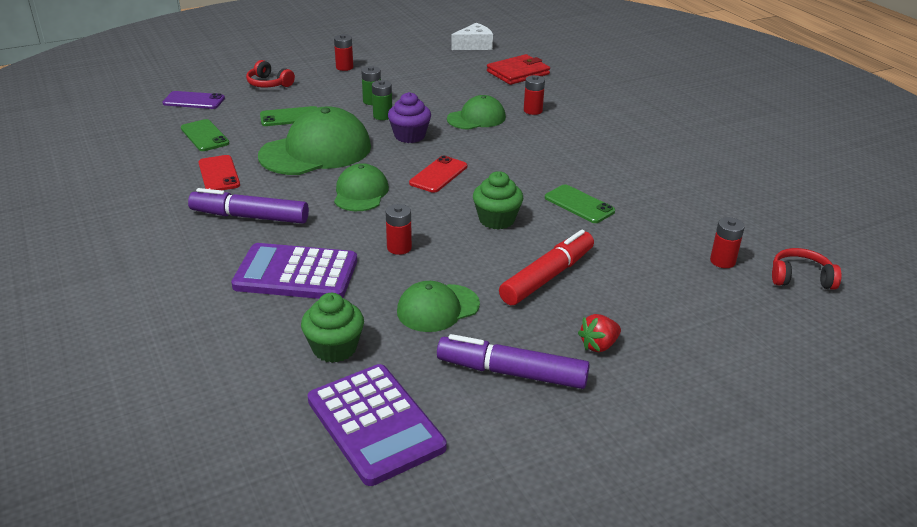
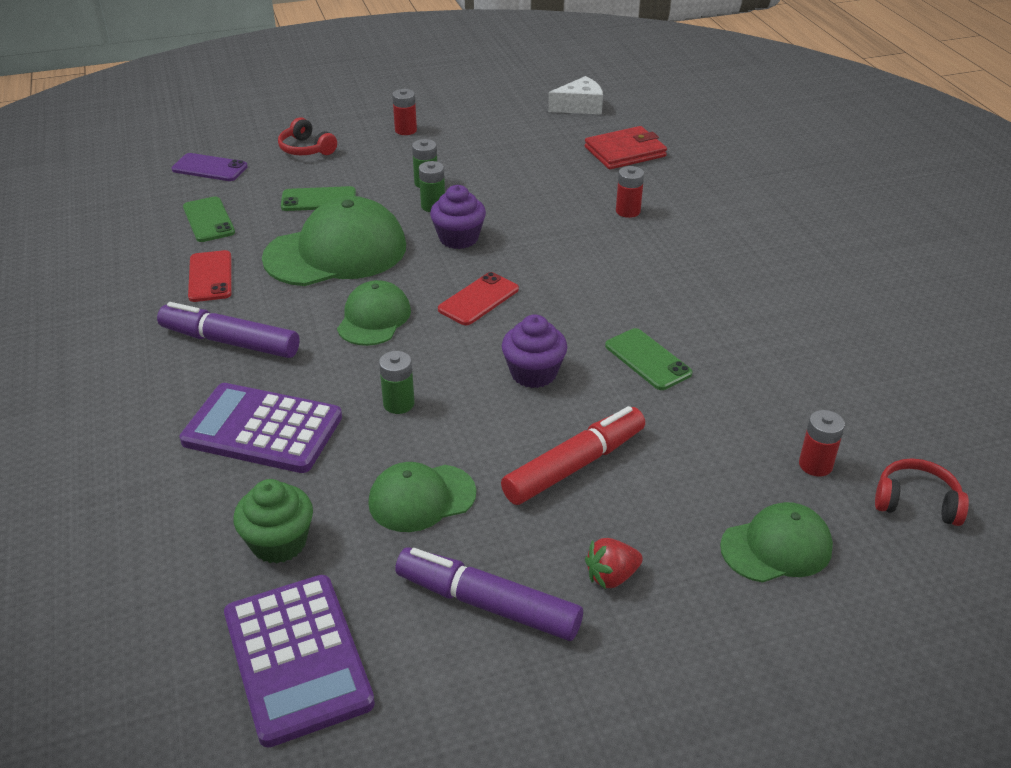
camera: 10 degrees right, 5 degrees up
red battery [386,204,412,255] -> green battery [379,351,415,414]
green cap [447,95,506,130] -> green cap moved to [720,502,833,583]
green cupcake [473,171,524,230] -> purple cupcake [502,315,567,388]

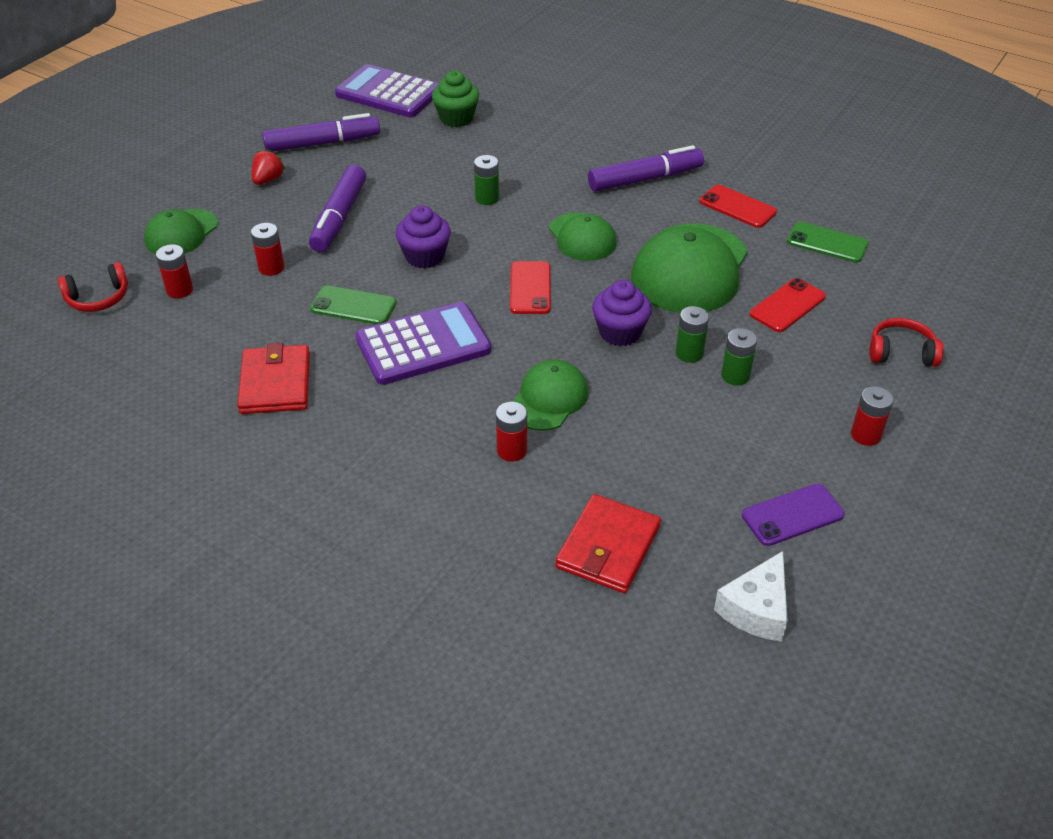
camera: 140 degrees right, 5 degrees up
purple phone [171,153,248,181] -> purple phone moved to [742,484,845,546]
purple calculator [180,383,342,473] -> purple calculator moved to [356,302,491,385]
green phone [281,186,356,211] -> red phone [750,278,826,332]
green cap [368,462,476,532] -> green cap moved to [512,359,588,431]
red marker [501,406,645,505] -> purple marker [309,165,366,252]
none -> red wallet [237,343,310,414]
none -> red battery [251,223,284,276]

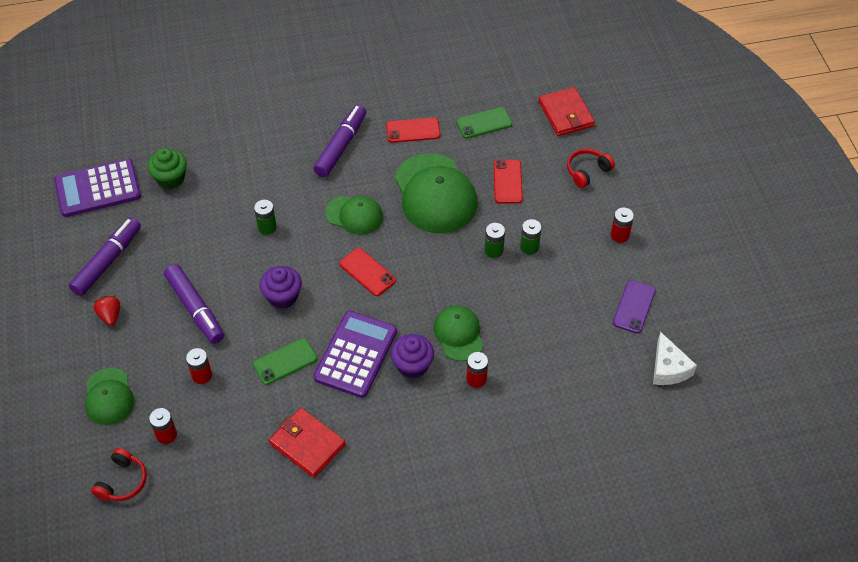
camera: 45 degrees left, 10 degrees up
red wallet [555,494,661,593] -> red wallet moved to [538,87,595,136]
purple cupcake [592,280,652,346] -> purple cupcake moved to [391,334,434,378]

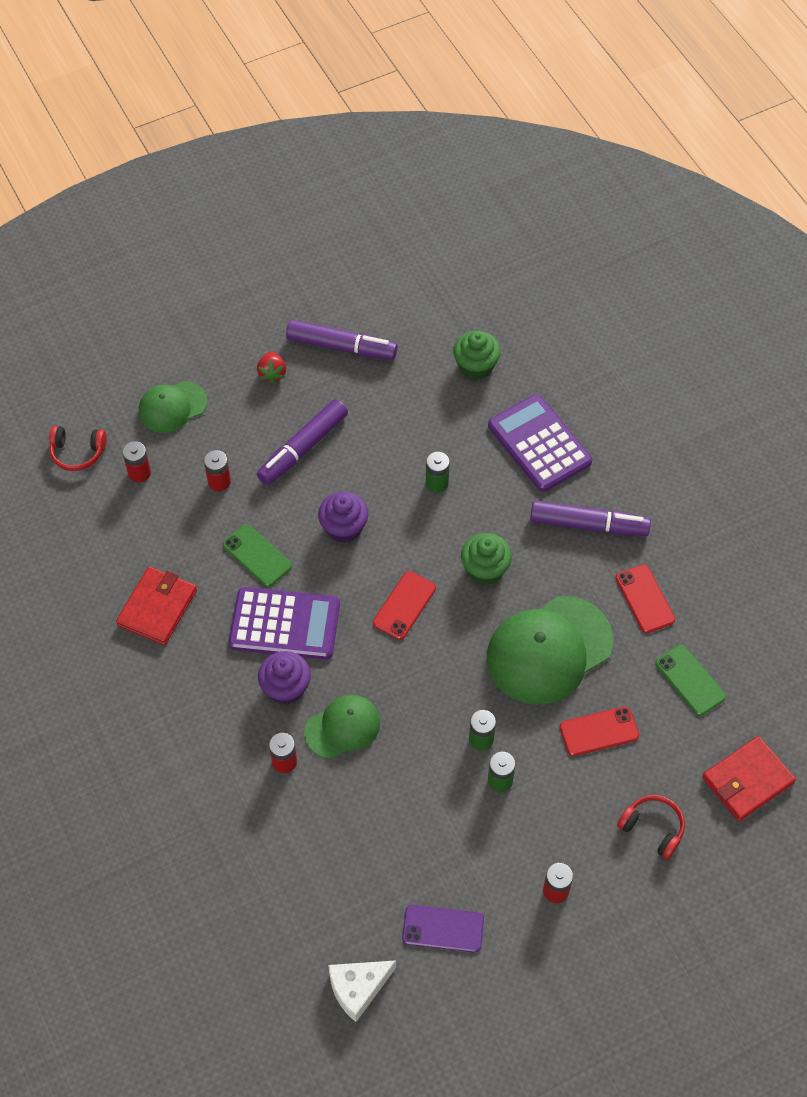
camera: 75 degrees right, 5 degrees up
purple calculator [54,159,141,217] -> purple calculator moved to [488,394,592,492]
red strawberry [94,295,120,326] -> red strawberry turned 120 degrees clockwise [257,351,286,384]
green cap [325,196,383,235] -> green cupcake [461,533,512,585]

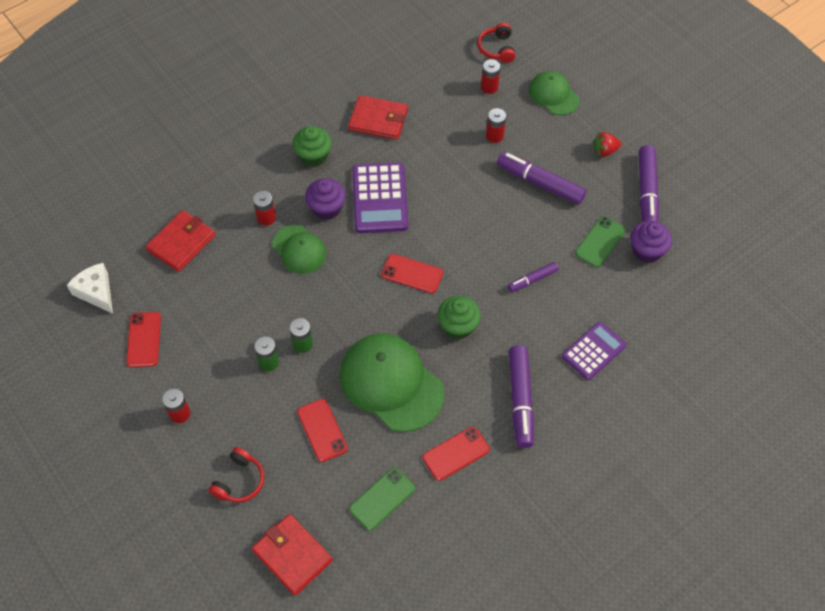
camera: 80 degrees right, 0 degrees up
green phone [223,524,292,587] -> green phone moved to [575,216,626,267]
purple cupcake [318,492,368,543] -> purple cupcake moved to [630,221,672,263]
purple phone [402,905,484,953] -> red phone [126,312,161,367]
green battery [426,452,450,493] -> purple marker [508,262,559,292]
green cupcake [453,331,501,380] -> green cupcake moved to [292,126,332,167]
purple calculator [488,394,592,492] -> purple calculator [562,322,626,380], size x0.66
none -> red wallet [145,210,215,272]

